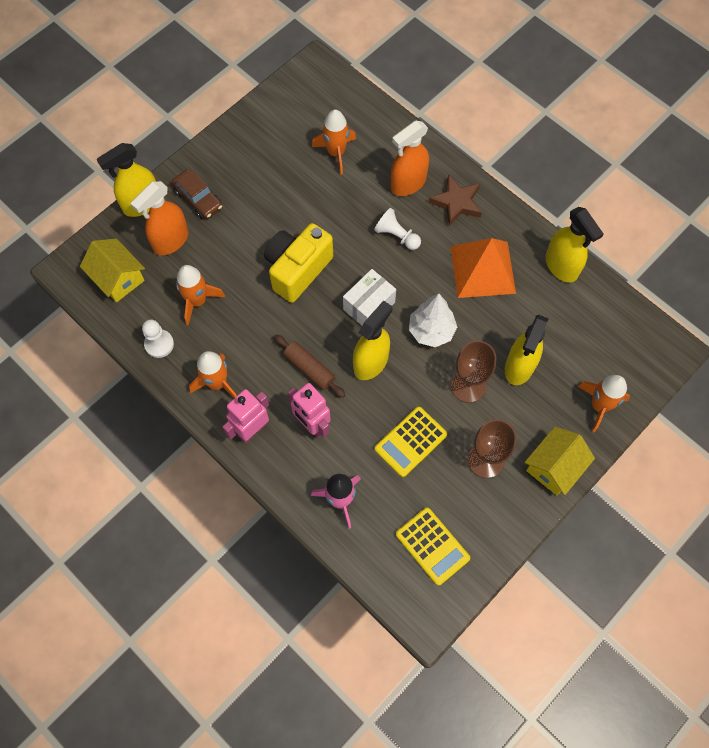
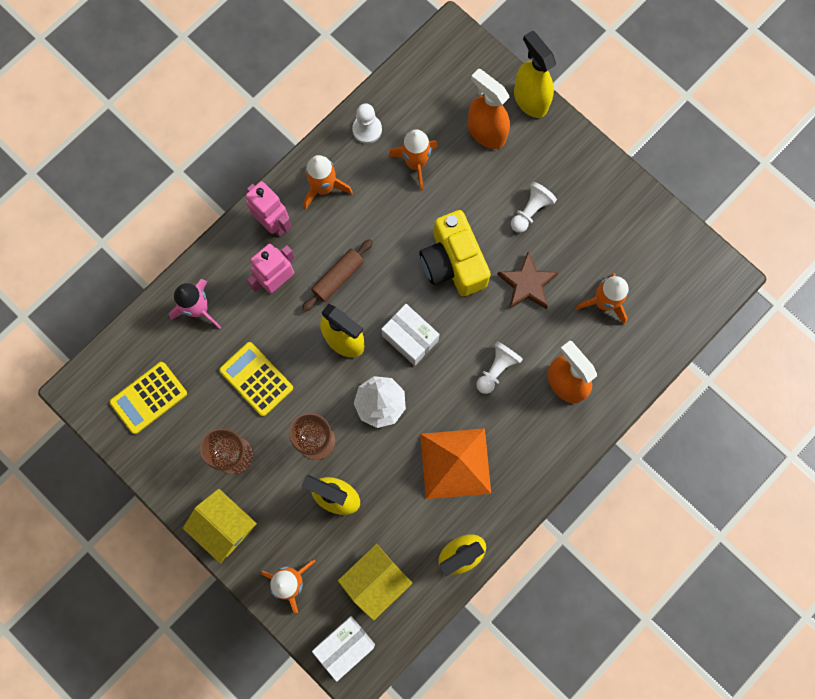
camera: 90 degrees right, 10 degrees up
yellow house [80,239,145,302] -> yellow house moved to [338,544,412,621]
brown car [172,169,223,219] -> none
yellow camera [264,223,333,303] -> yellow camera turned 150 degrees counterclockwise [419,210,491,296]
brown star [429,175,482,226] -> brown star moved to [497,252,559,309]
none -> white box [312,616,375,682]
none -> white pawn [511,182,557,233]

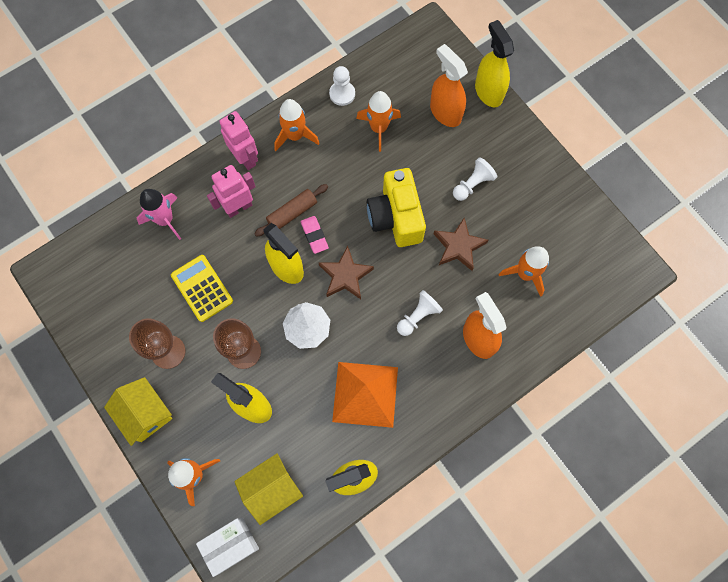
camera: 10 degrees right, 5 degrees down
yellow calculator [110,362,187,434] -> none
white box [381,304,439,366] -> brown star [319,246,374,299]
none -> pink eraser [301,216,329,254]

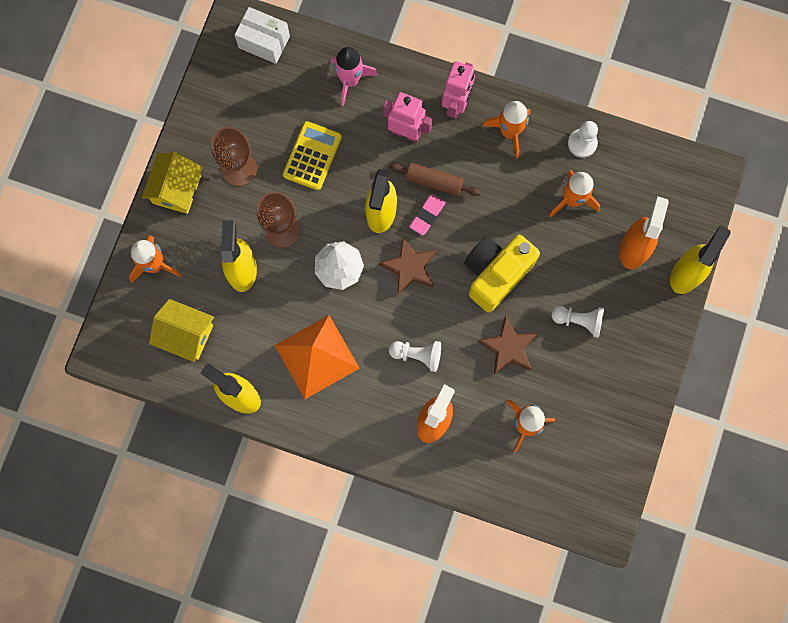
camera: 55 degrees right, 5 degrees up
white box [196,518,259,577] -> white box moved to [235,7,290,64]

